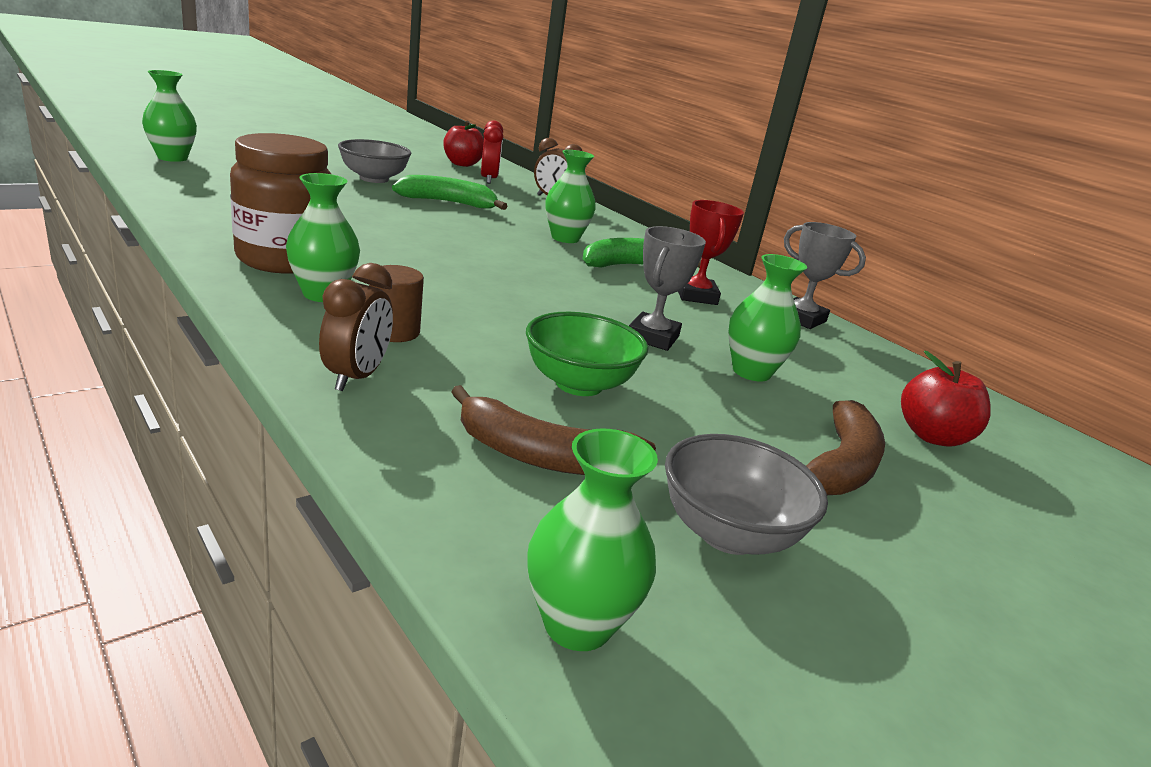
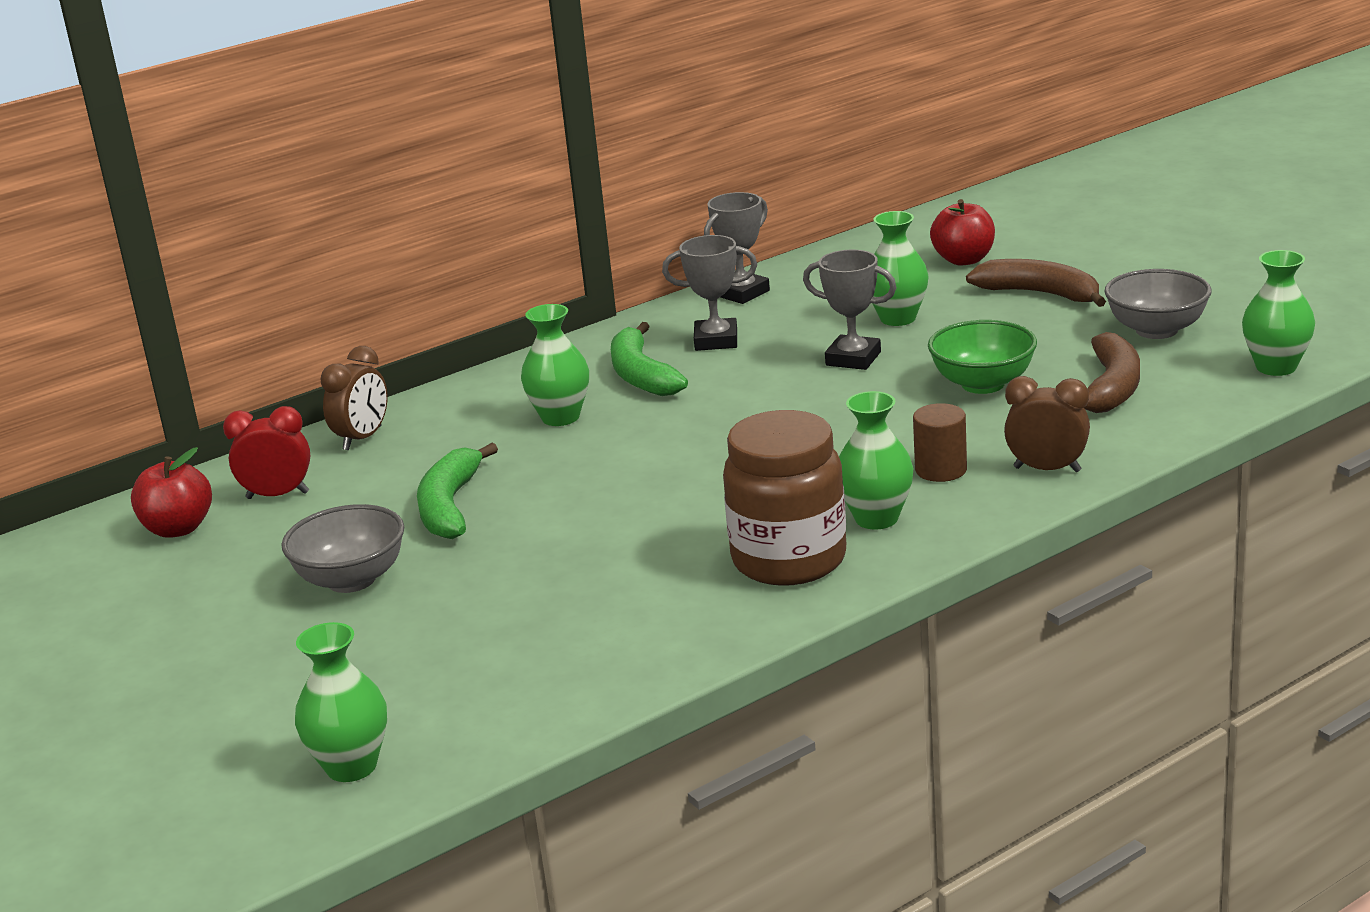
camera: 80 degrees left, 0 degrees up
red trophy [678,200,744,305] -> grey trophy [662,235,757,351]

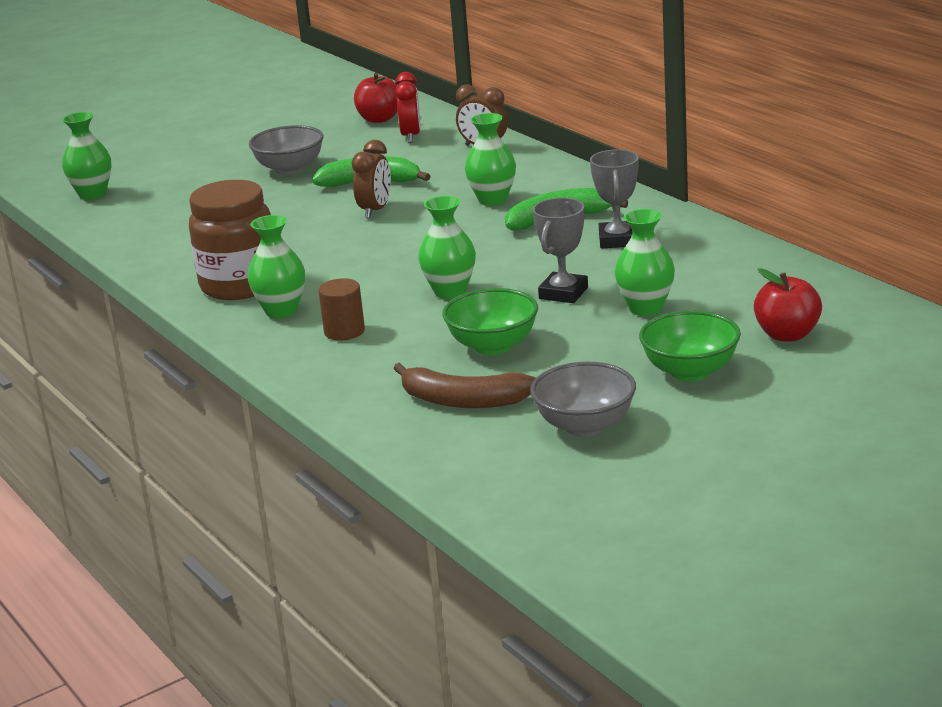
camera: 90 degrees right, 0 degrees up
grey trophy [704,192,770,304] -> none
brown banana [966,259,1106,307] -> green bowl [639,310,741,381]
brown clock [1004,376,1090,472] -> brown clock moved to [352,140,391,219]
green vase [1242,250,1315,376] -> green vase moved to [418,196,476,299]

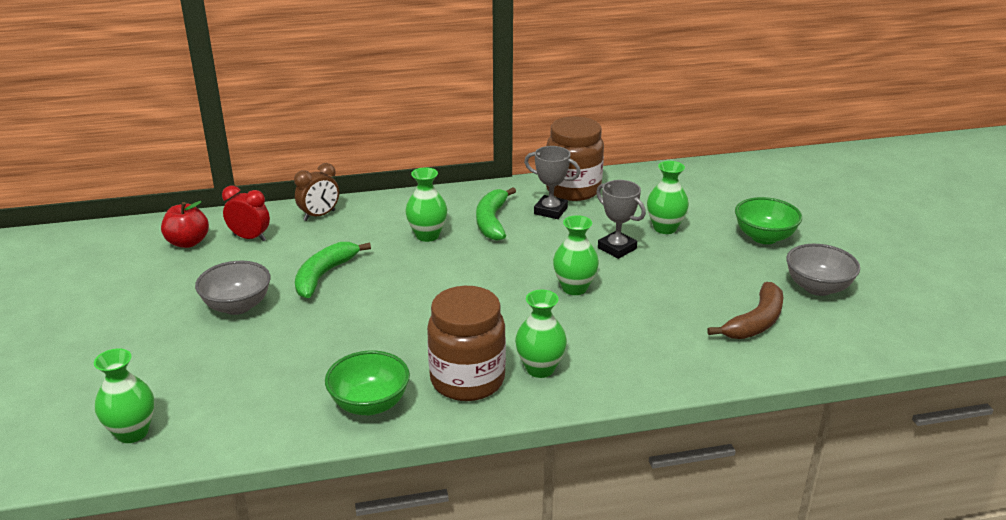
camera: 70 degrees left, 5 degrees up
brown cylinder [318,278,365,340] -> none
brown clock [352,140,391,219] -> none
green bowl [442,288,538,355] -> green bowl moved to [325,351,410,415]
red apple [754,268,822,342] -> none
none -> brown jar [546,116,604,201]

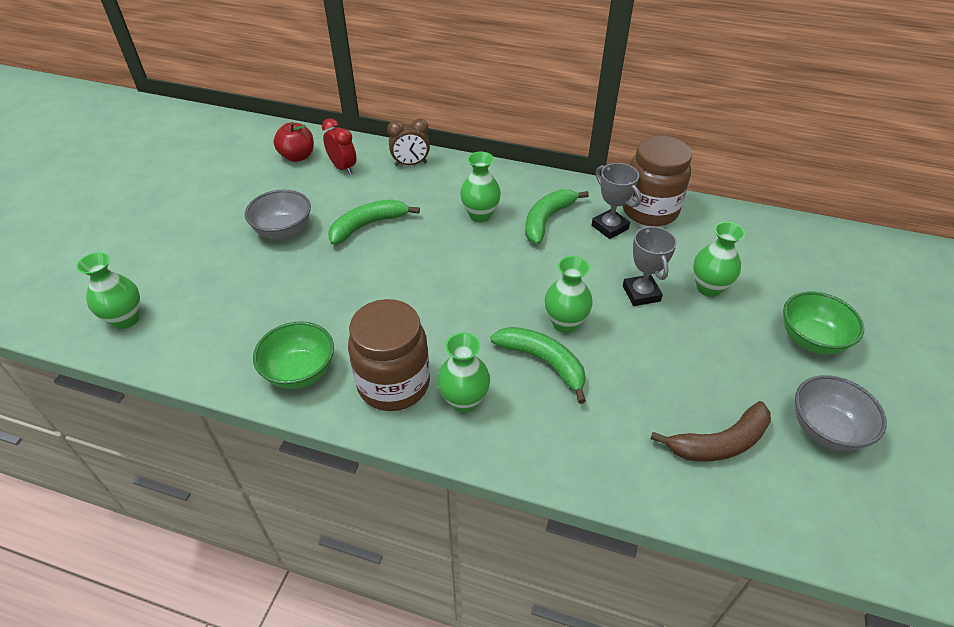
camera: 30 degrees right, 15 degrees up
none -> green banana [490,327,586,404]

